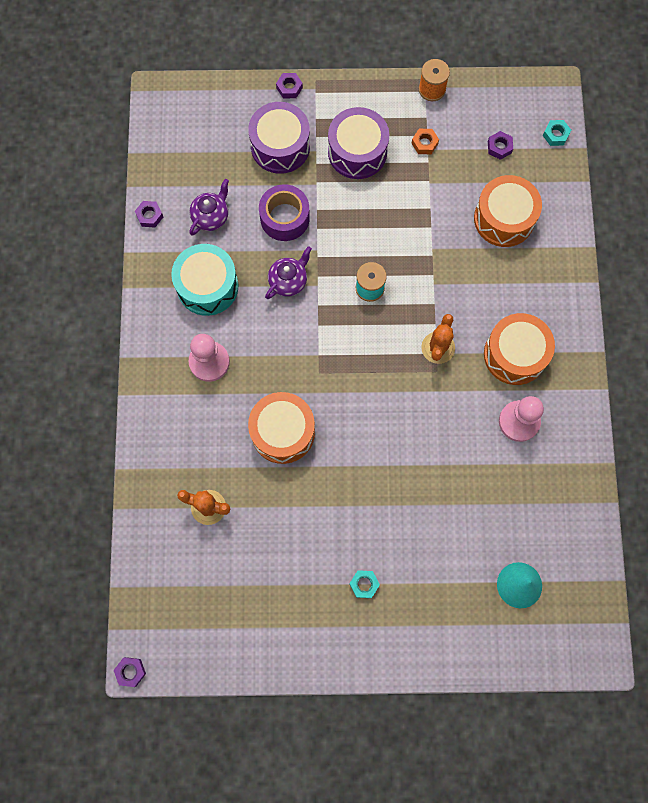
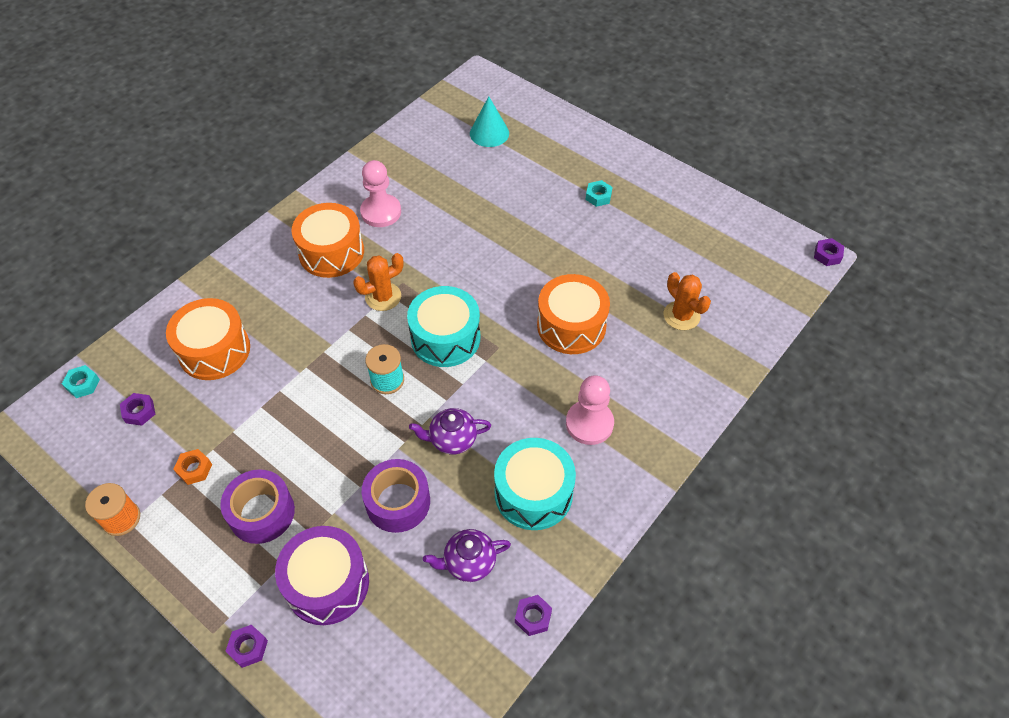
camera: 140 degrees left, 20 degrees down
purple drum [328,107,389,179] -> purple tape [220,469,295,544]
none -> turquoise drum [407,286,480,367]

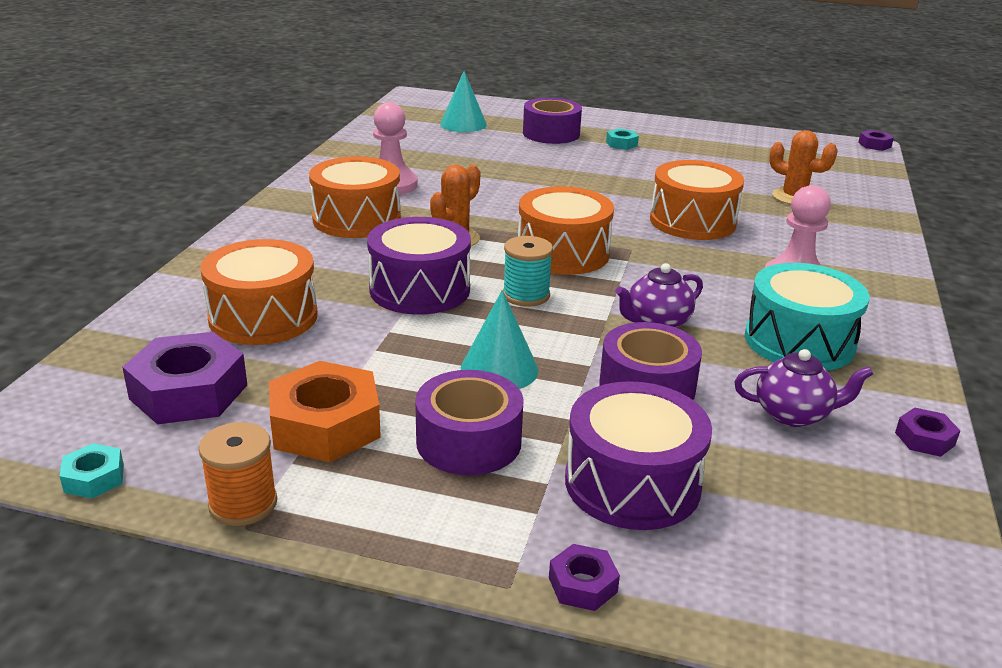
camera: 25 degrees left, 25 degrees down
turquoise nut [62,365,100,398] -> turquoise nut moved to [60,443,124,498]
purple nut [120,393,155,426] -> purple nut [122,332,247,424], size x2.07
orange nut [174,449,212,485] -> orange nut [269,361,381,462], size x2.07
turquoise drum [407,286,480,367] -> orange drum [518,186,614,275]
purple teapot [423,529,511,582] -> purple teapot turned 135 degrees counterclockwise [734,349,873,427]
none -> purple drum [367,217,471,315]
none -> turquoise cone [461,290,539,389]
none -> purple tape [523,98,582,144]

